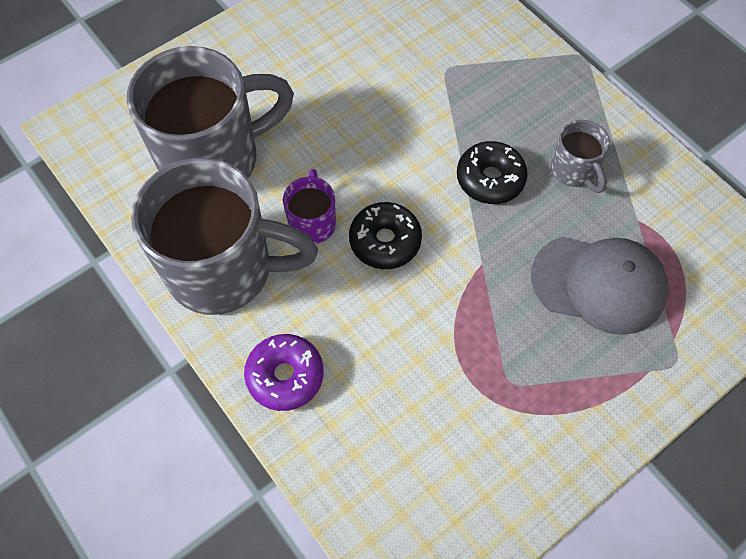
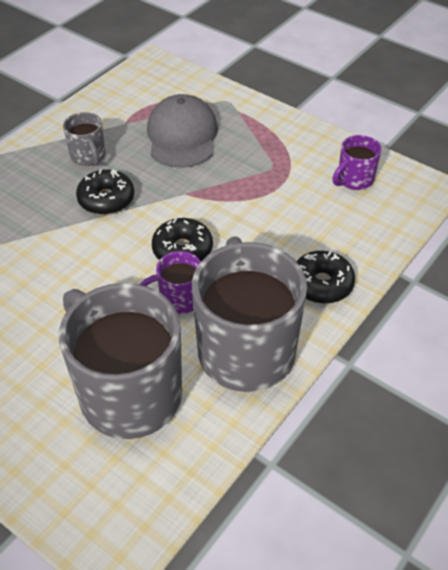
camera: 105 degrees left, 15 degrees down
purple donut [244,334,324,411] -> black donut [296,251,355,304]
grey mug [551,120,610,193] -> grey mug turned 105 degrees clockwise [63,112,105,166]
none -> purple mug [332,135,381,190]

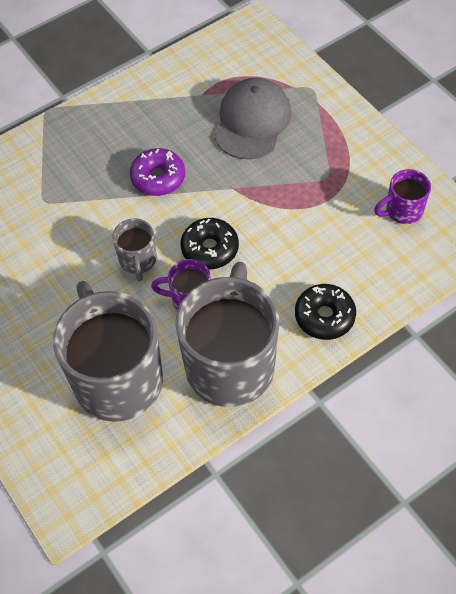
camera: 20 degrees right, 10 degrees up
grey mug [63,112,105,166] -> grey mug moved to [112,218,157,282]
black donut [76,169,134,215] -> purple donut [130,148,185,196]

